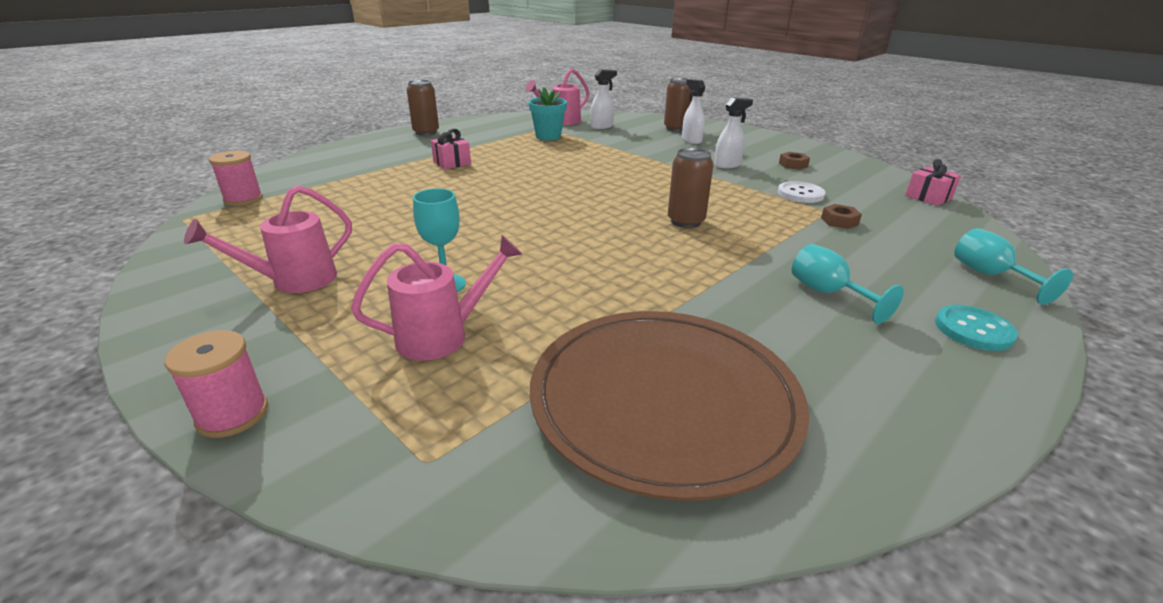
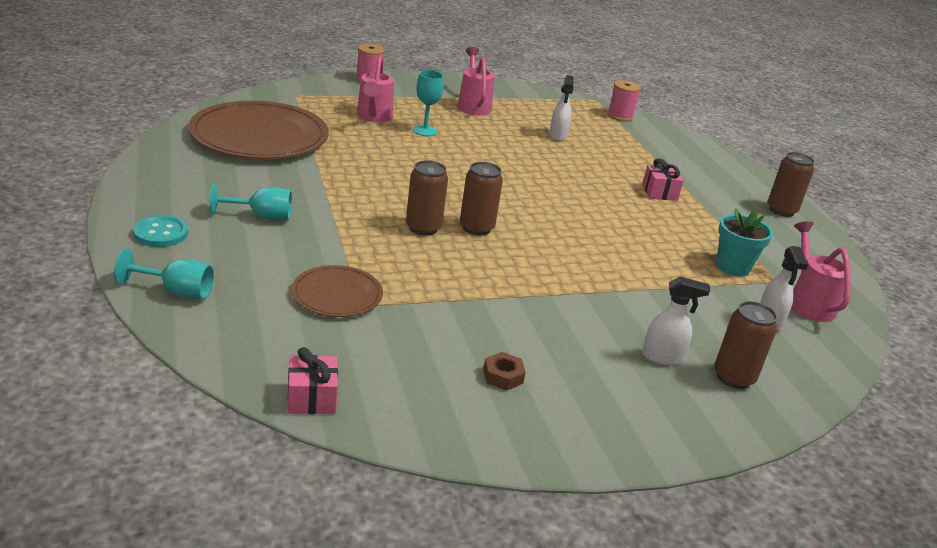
camera: 115 degrees right, 0 degrees up
white spray bottle [714,98,753,168] -> white spray bottle moved to [549,75,574,141]
white button [778,181,825,203] -> none
brown nut [821,204,862,229] -> brown plate [292,265,383,317]
none -> brown can [460,162,503,236]

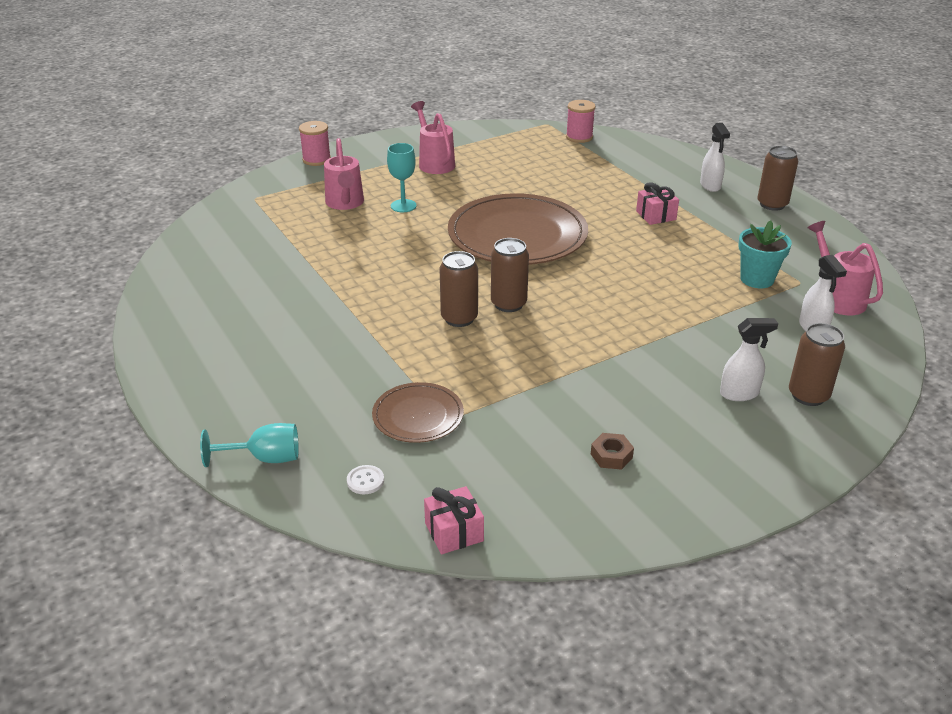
camera: 10 degrees left, 5 degrees up
turquoise button [133,215,188,247] -> none
brown plate [188,101,329,159] -> brown plate moved to [448,193,588,265]
turquoise goblet [210,183,292,221] -> none
white spray bottle [549,75,574,141] -> white spray bottle moved to [700,123,730,192]
none -> white button [347,465,384,494]

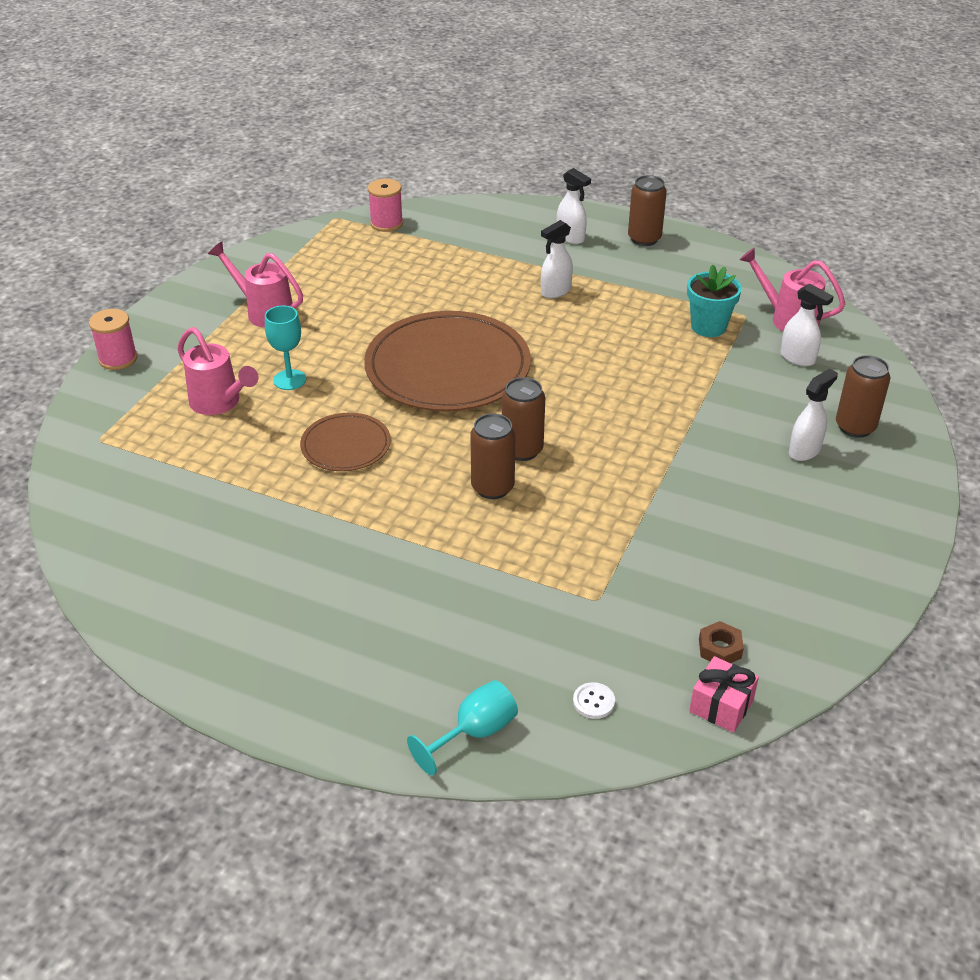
camera: 35 degrees left, 5 degrees up
brown plate [372,382,464,443] -> brown plate moved to [300,413,391,471]
brown nut [591,433,634,470] -> brown nut moved to [699,621,744,663]
pink gift [636,182,679,225] -> white spray bottle [541,220,573,298]

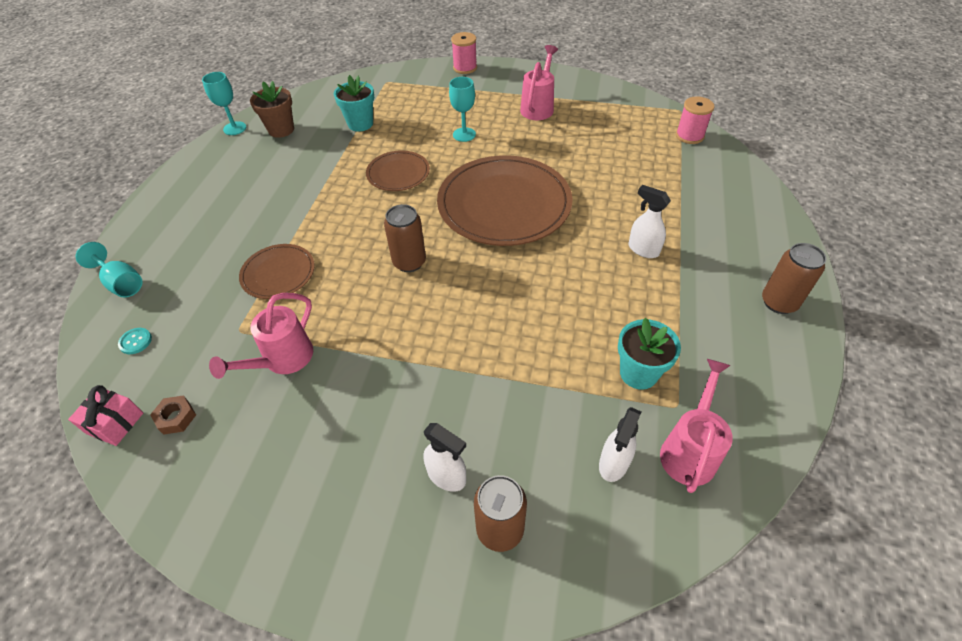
camera: 80 degrees right, 10 degrees up
pink watering can [178,327,259,415] -> pink watering can moved to [209,293,313,379]
brown can [470,414,515,499] -> none
white spray bottle [557,168,591,244] -> none
white button [573,682,615,719] -> turquoise button [118,328,152,354]
none -> turquoise goblet [202,72,246,135]
none -> brown plate [239,244,315,299]
none -> brown flower pot [250,81,294,138]
none -> turquoise flower pot [334,75,374,132]

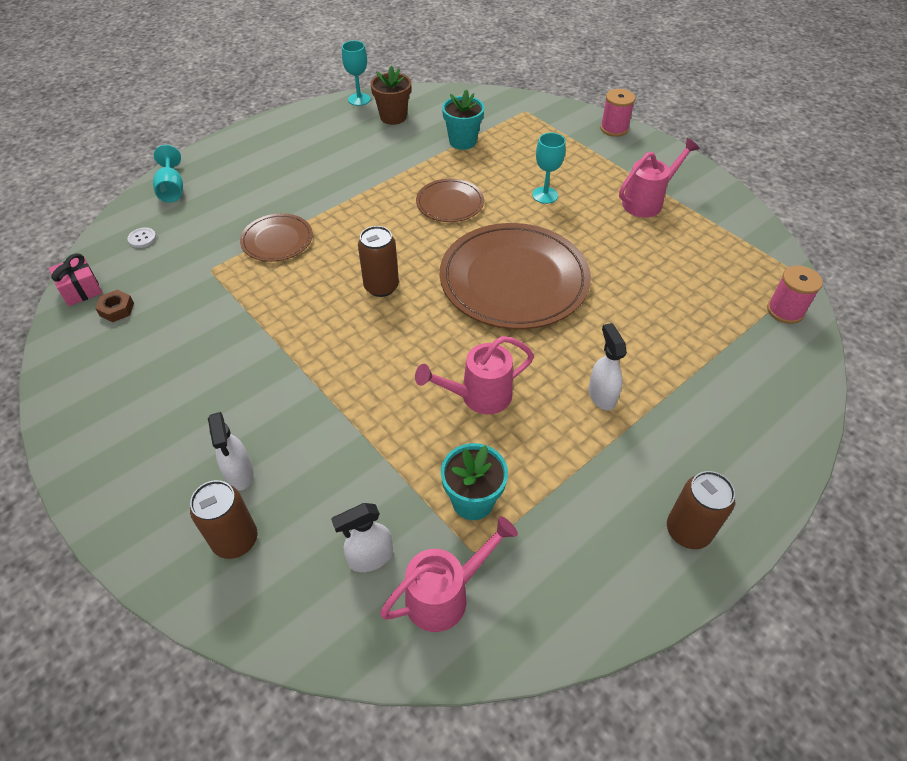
camera: 35 degrees right, 0 degrees up
turquoise button [118,328,152,354] -> white button [127,228,156,248]
pink watering can [209,293,313,379] -> pink watering can moved to [415,336,534,414]

